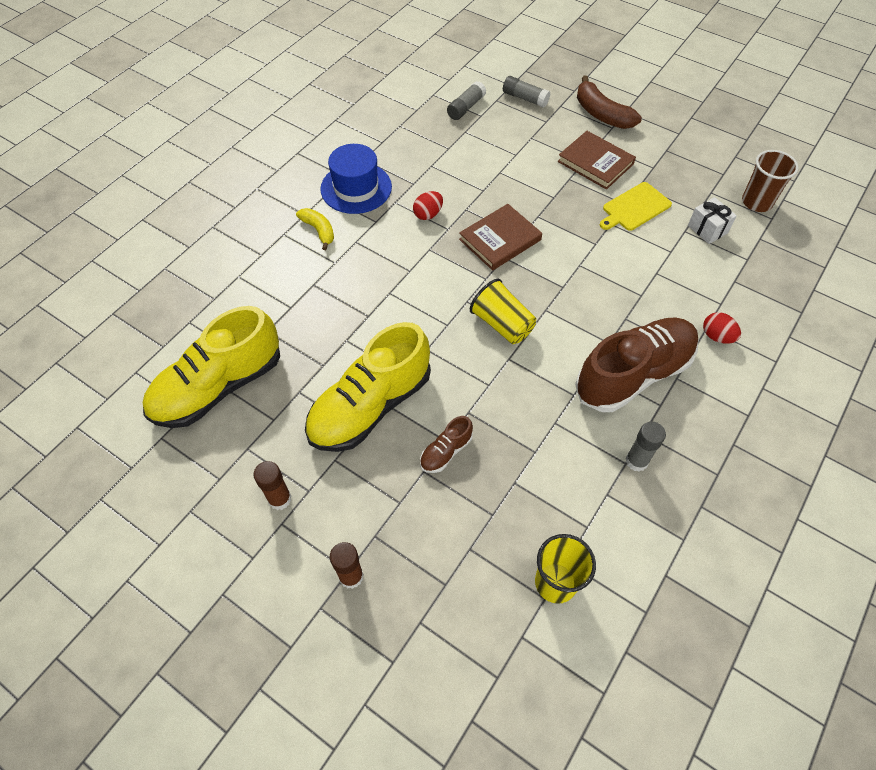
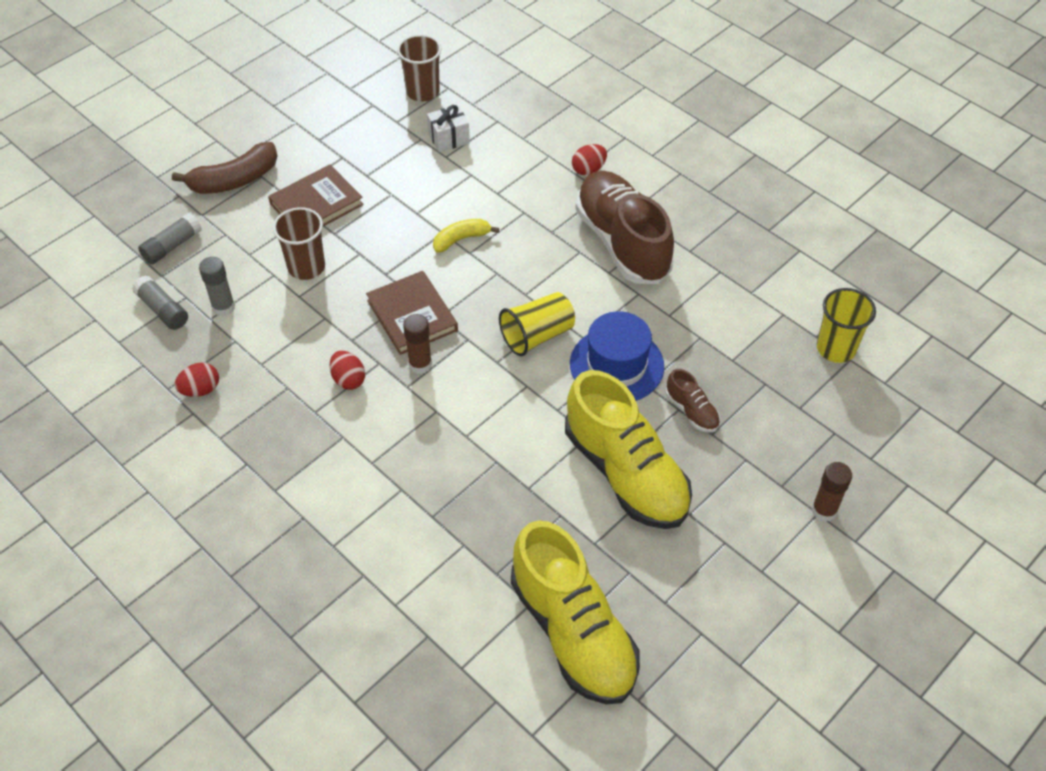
camera: 80 degrees left, 5 degrees down
brown glue stick [253,461,292,510] -> brown glue stick moved to [403,314,432,374]
yellow banana [296,208,334,250] -> yellow banana moved to [433,219,499,253]
blue hat [320,144,392,214] -> blue hat moved to [570,311,664,401]
yellow cutting board [600,182,672,231] -> none
grey glue stick [626,422,666,472] -> grey glue stick moved to [199,257,235,316]
none -> red egg [175,362,219,397]
none -> brown cup [273,207,325,280]

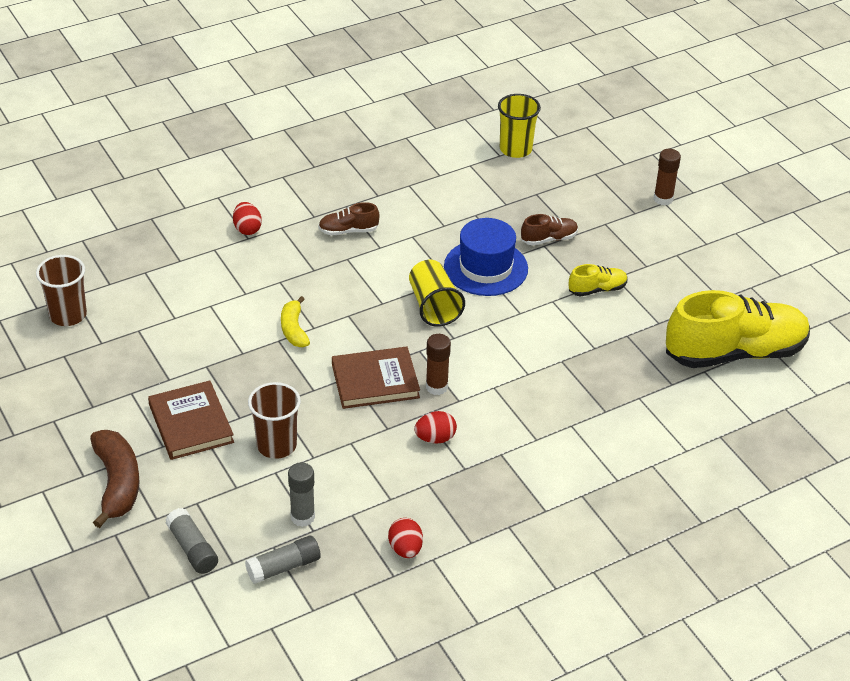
camera: 75 degrees left, 10 degrees down
white gift [427,105,470,152] -> none
yellow shoe [565,370,692,529] -> yellow shoe [569,264,628,297], size x0.43
brown shoe [575,171,674,284] -> brown shoe [318,202,380,235], size x0.43

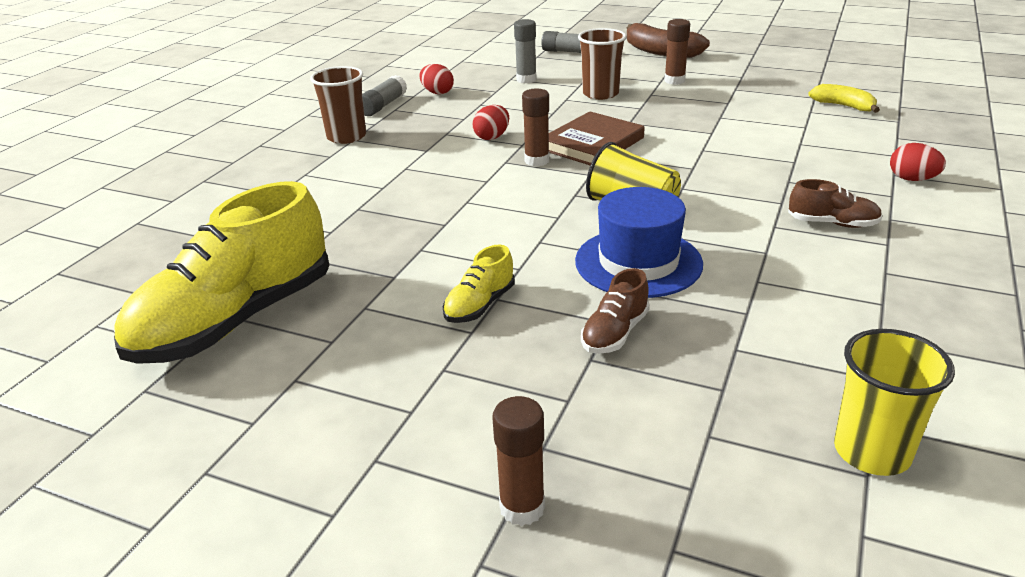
camera: 145 degrees right, 10 degrees down
brown cup [36,255,87,326] -> brown cup moved to [310,66,366,144]
brown book [148,381,234,460] -> brown glue stick [664,19,690,85]
grey glue stick [245,536,321,584] -> grey glue stick moved to [362,75,407,116]
yellow banana [281,296,310,347] -> yellow banana moved to [808,84,880,113]
brown shoe [318,202,380,235] -> brown shoe turned 60 degrees clockwise [788,179,882,228]

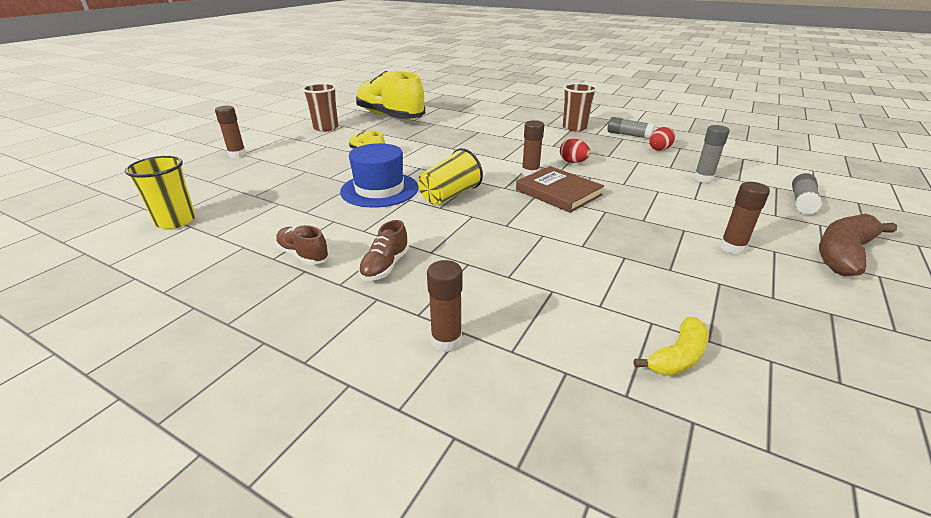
camera: 95 degrees right, 0 degrees up
brown cup [578,28,626,100] -> brown cup moved to [302,83,338,132]
brown shoe [581,268,650,354] -> brown shoe moved to [275,225,330,265]
red egg [890,143,946,181] -> brown glue stick [427,260,462,352]

